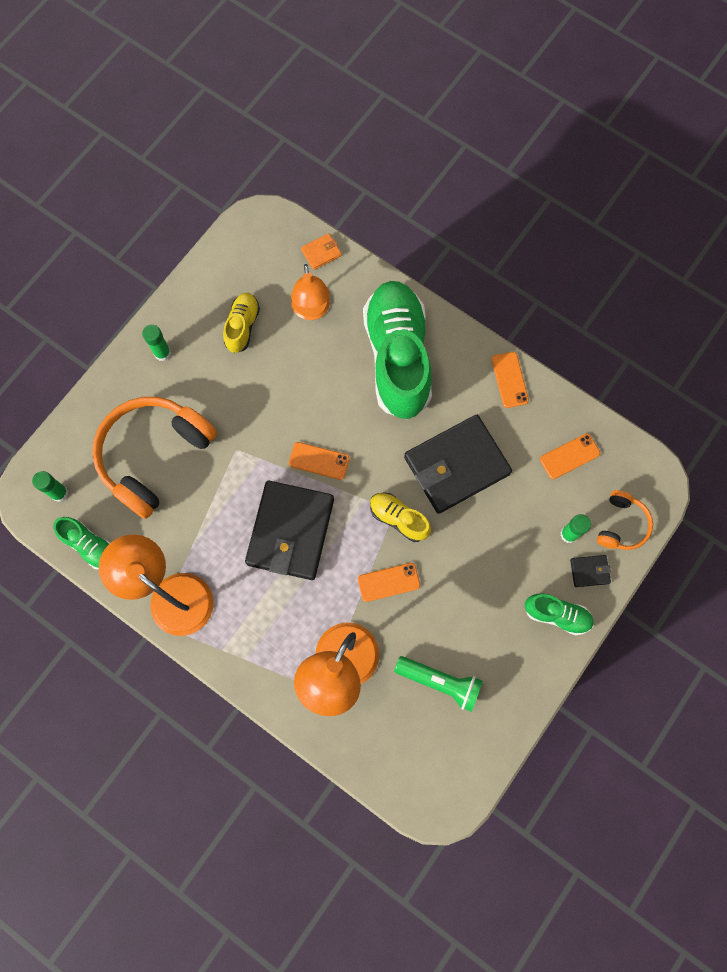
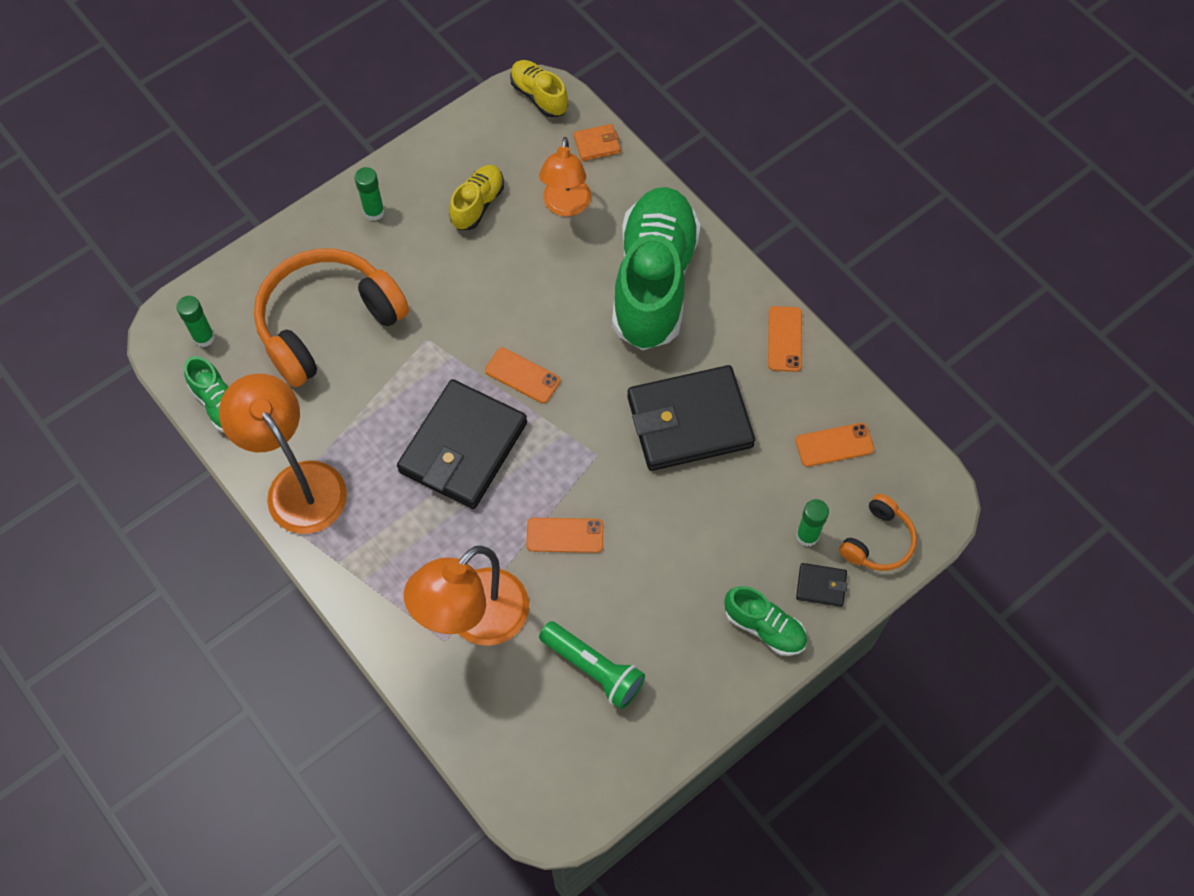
camera: 15 degrees right, 10 degrees down
yellow shoe [370,493,431,542] -> yellow shoe moved to [510,60,568,118]

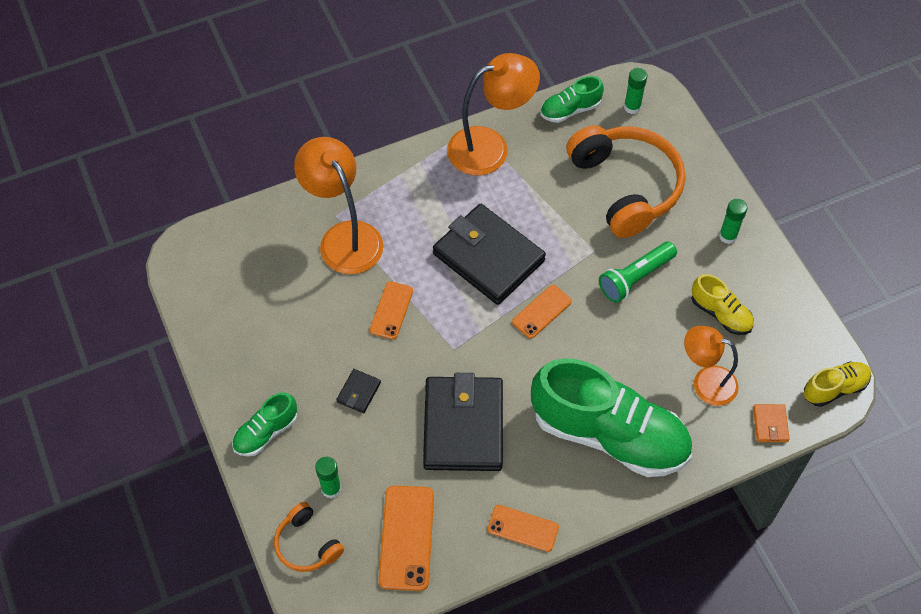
camera: 105 degrees right, 5 degrees down
green flashlight [539,621,645,709] -> green flashlight moved to [599,241,677,303]
orange phone [796,423,874,467] -> orange phone [379,486,434,591], size x1.57
black wallet [796,563,848,607] -> black wallet moved to [336,369,381,413]

